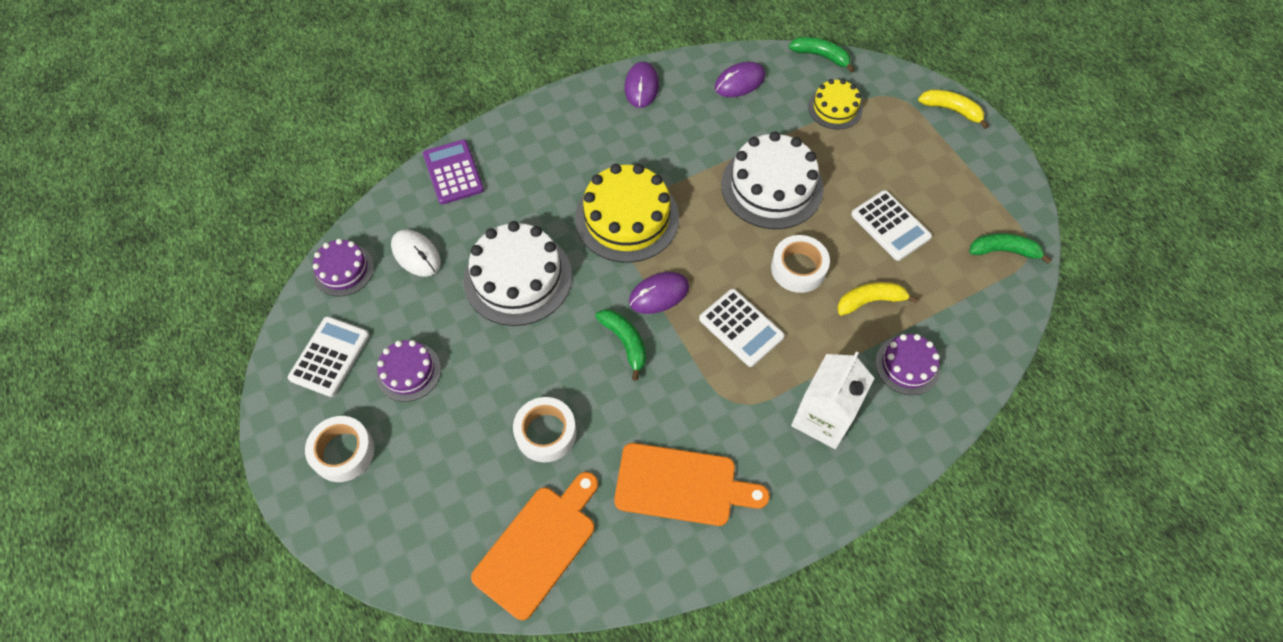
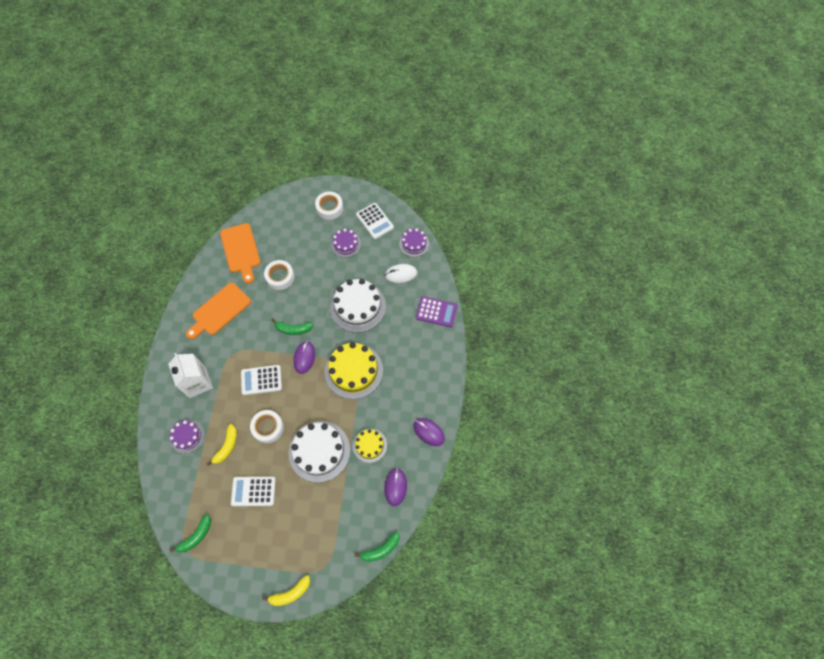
camera: 125 degrees right, 5 degrees up
yellow cake [808,79,863,129] -> yellow cake moved to [353,429,387,463]

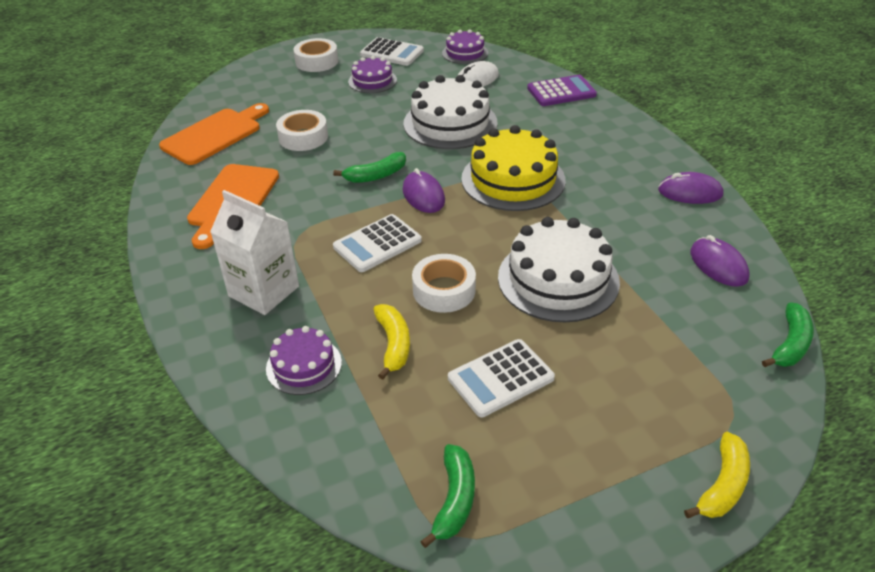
camera: 30 degrees left, 25 degrees down
orange cutting board [220,223,261,284] -> orange cutting board turned 90 degrees counterclockwise [159,103,269,165]
yellow cake [353,429,387,463] -> none

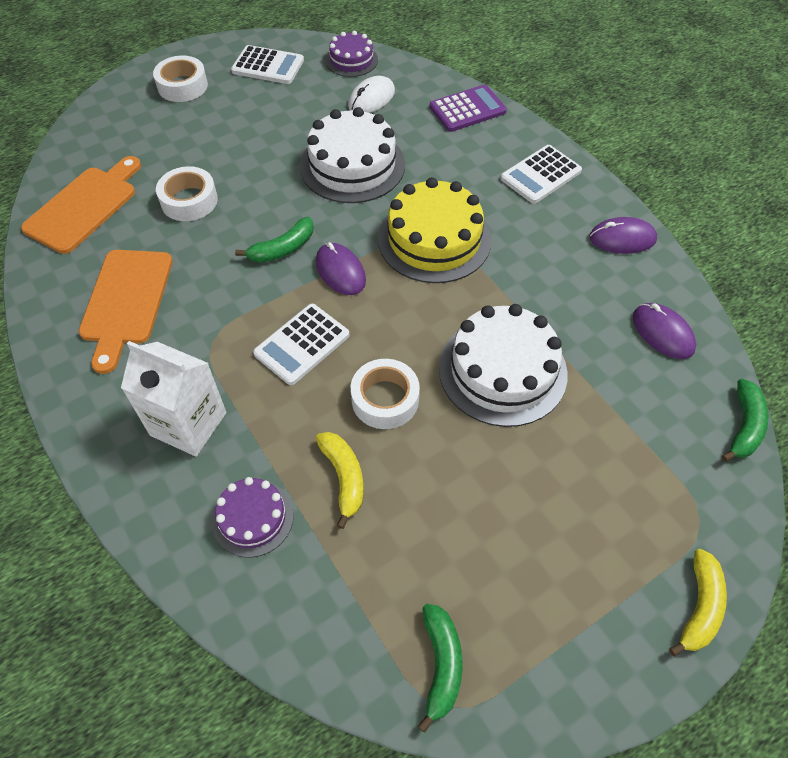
camera: 10 degrees left, 15 degrees up
purple cake [348,56,397,93] -> none
white calculator [448,339,555,417] -> white calculator moved to [501,145,582,204]

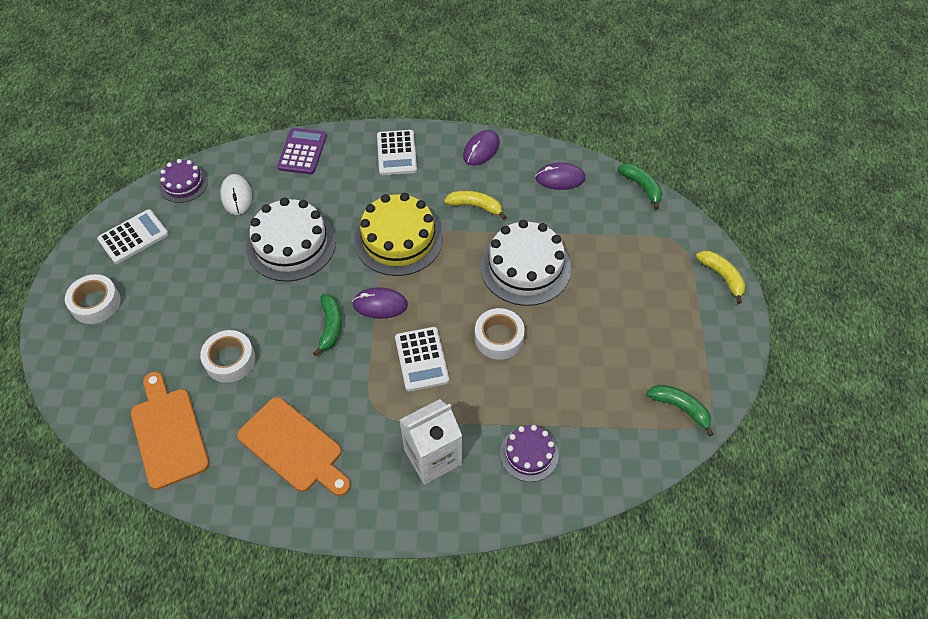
camera: 55 degrees left, 0 degrees up
yellow banana [316,432,363,529] -> yellow banana moved to [444,190,506,220]

